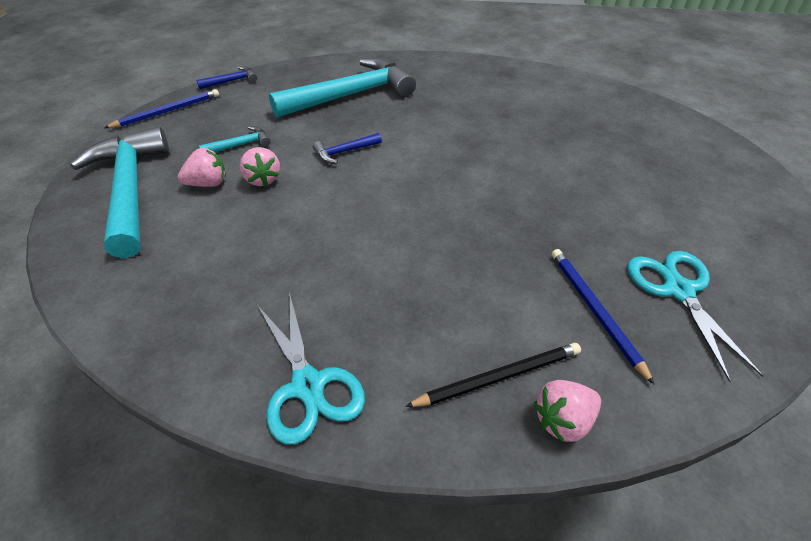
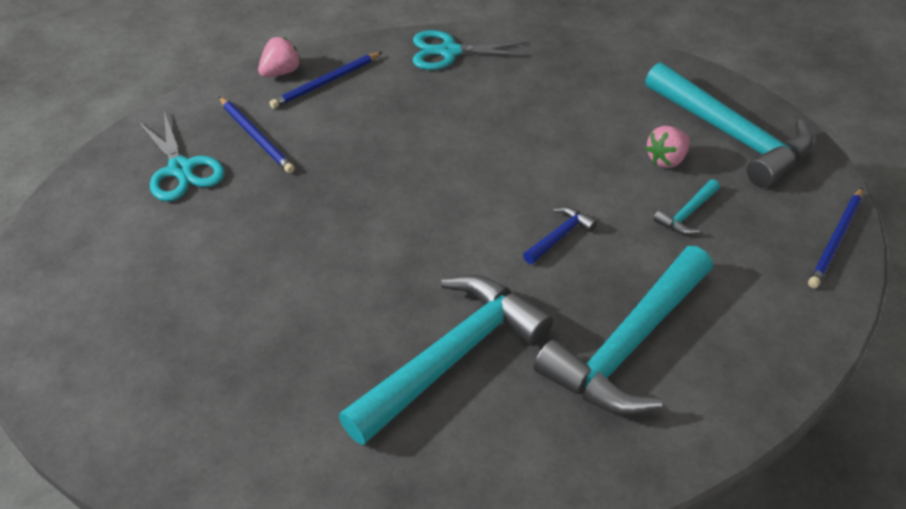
camera: 160 degrees right, 0 degrees up
blue hammer [196,66,257,89] -> none
pink strawberry [239,147,280,186] -> none
turquoise scissors [257,292,365,444] -> turquoise scissors turned 45 degrees counterclockwise [413,30,532,70]
black pencil [405,343,581,407] -> blue pencil [269,52,382,109]
none -> turquoise hammer [339,275,553,445]

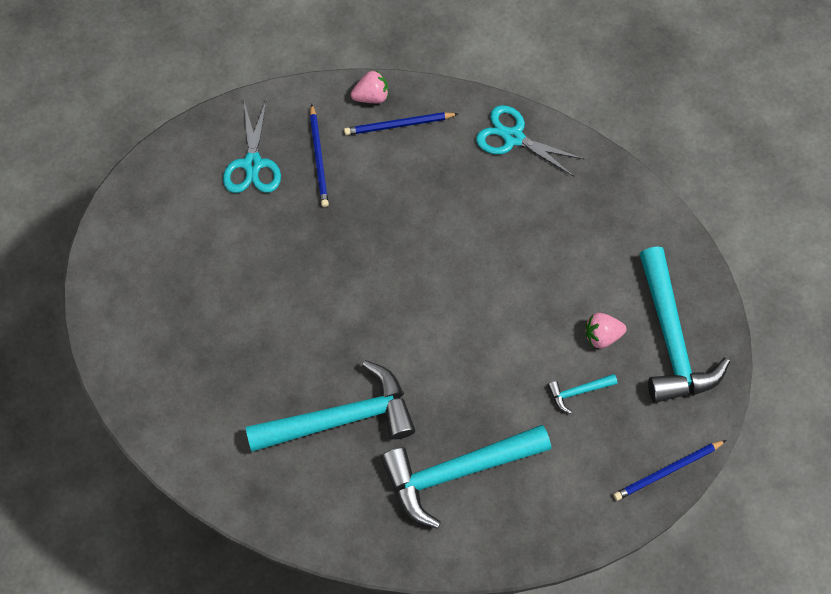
camera: 30 degrees right, 20 degrees up
blue hammer [523,207,597,264] -> none

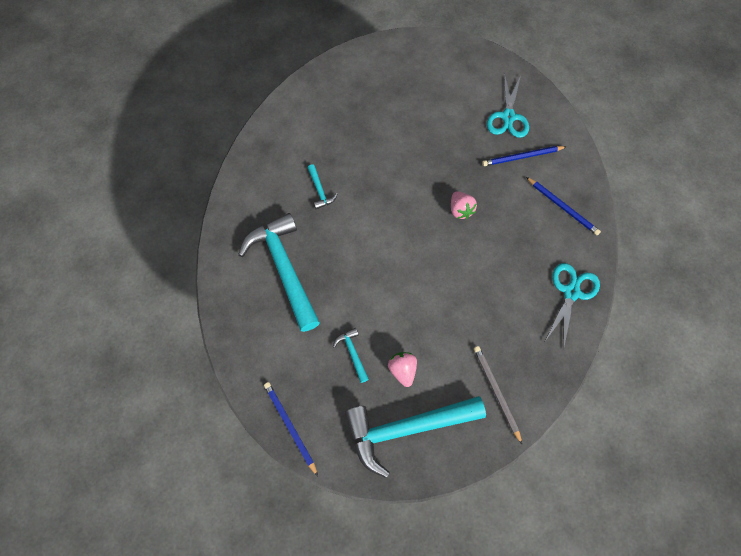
camera: 85 degrees right, 0 degrees up
turquoise scissors [223,99,281,193] -> turquoise scissors turned 75 degrees counterclockwise [487,74,529,138]
turquoise hammer [246,360,415,452] -> turquoise hammer [308,164,337,209], size x0.42
blue pencil [344,112,458,135] -> blue pencil turned 150 degrees clockwise [526,177,601,235]
pink strawberry [351,70,388,103] -> pink strawberry moved to [451,191,477,219]
none -> grey pencil [474,346,522,444]

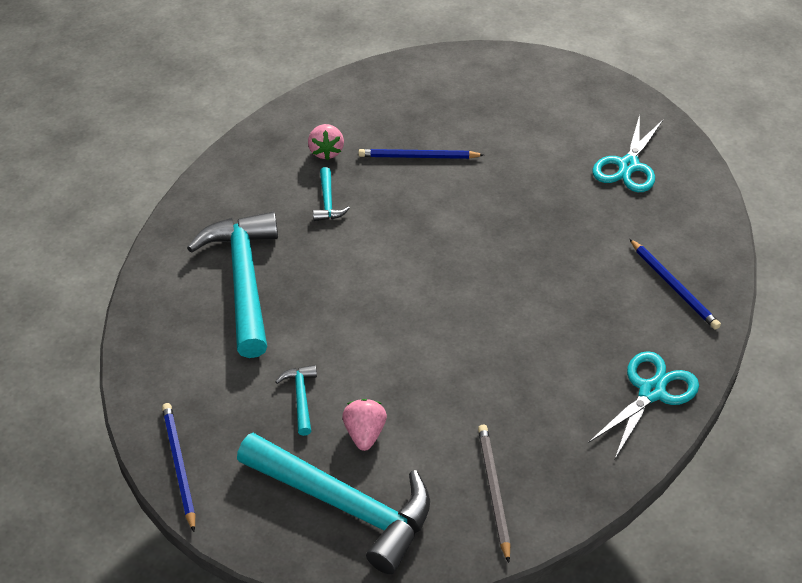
camera: 15 degrees right, 20 degrees down
turquoise hammer [345,396,486,478] -> turquoise hammer turned 150 degrees counterclockwise [237,433,430,574]
pink strawberry [451,191,477,219] -> pink strawberry moved to [308,124,344,160]
blue pencil [482,146,567,166] -> blue pencil moved to [358,149,484,159]

